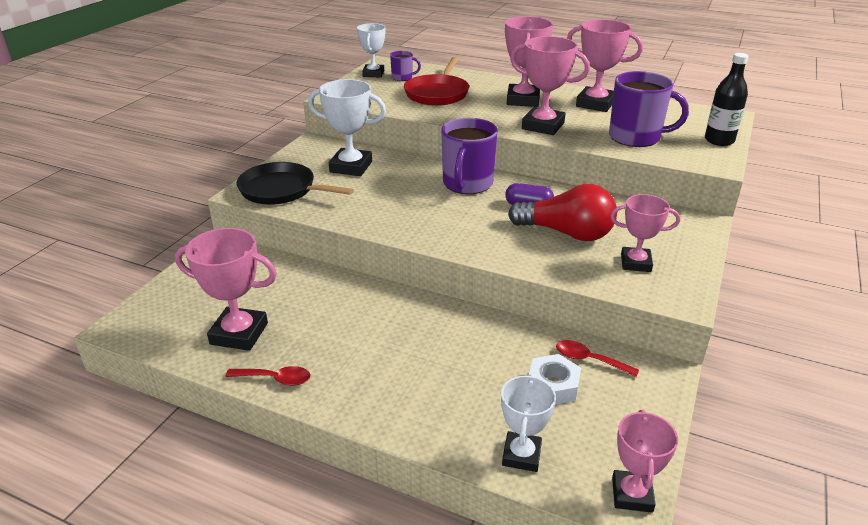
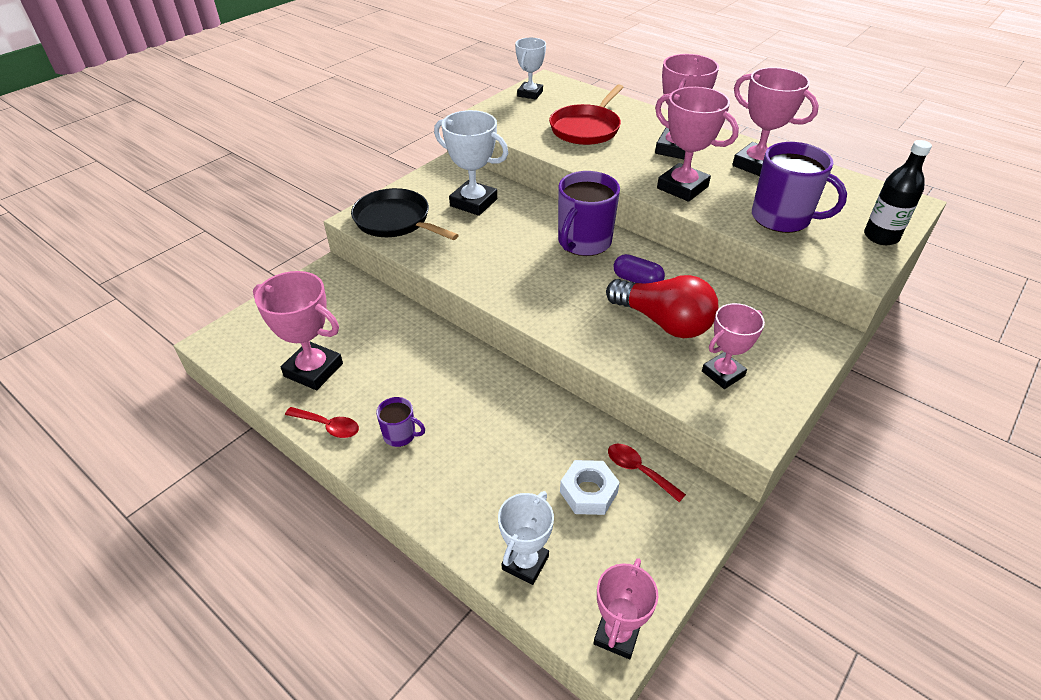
camera: 15 degrees right, 10 degrees up
purple mug [390,51,421,81] -> purple mug moved to [376,397,425,447]
pink trophy [610,194,680,272] -> pink trophy turned 60 degrees counterclockwise [702,303,765,389]

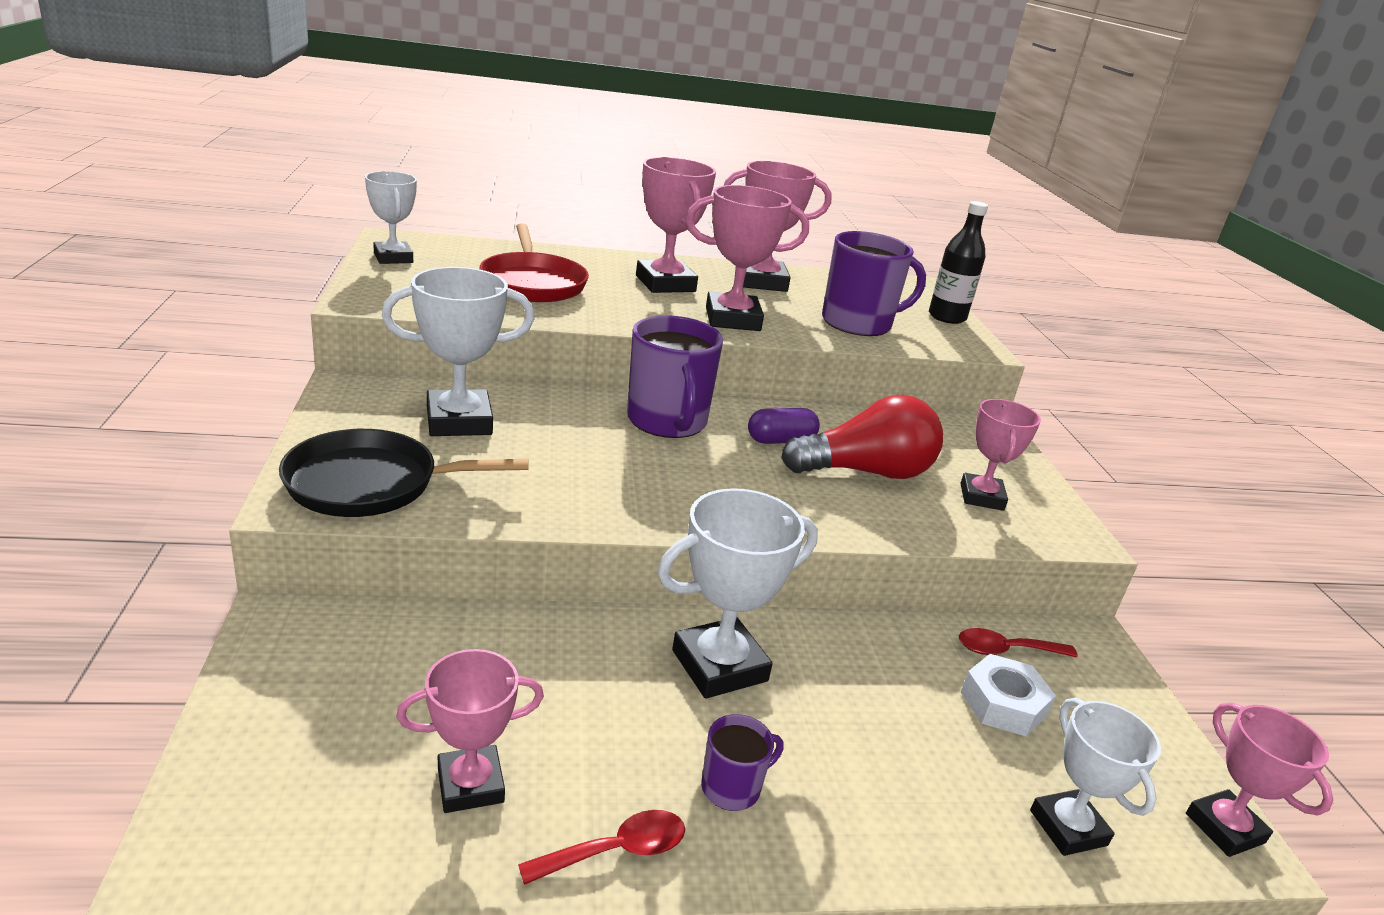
camera: 50 degrees left, 15 degrees down
pink trophy [253,271,343,390] -> pink trophy [396,649,544,813], size x0.66
none -> white trophy [658,488,818,699]

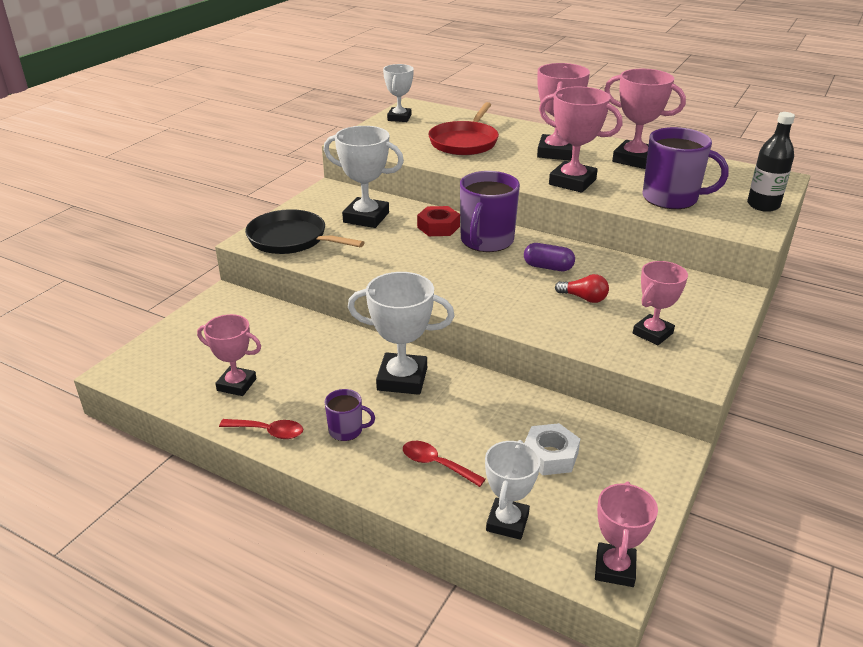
camera: 40 degrees right, 5 degrees up
red light bulb [781,394,943,479] -> red light bulb [555,274,609,303], size x0.48
red spoon [959,628,1078,657] -> red spoon moved to [403,441,485,487]
none -> red nut [417,206,460,236]

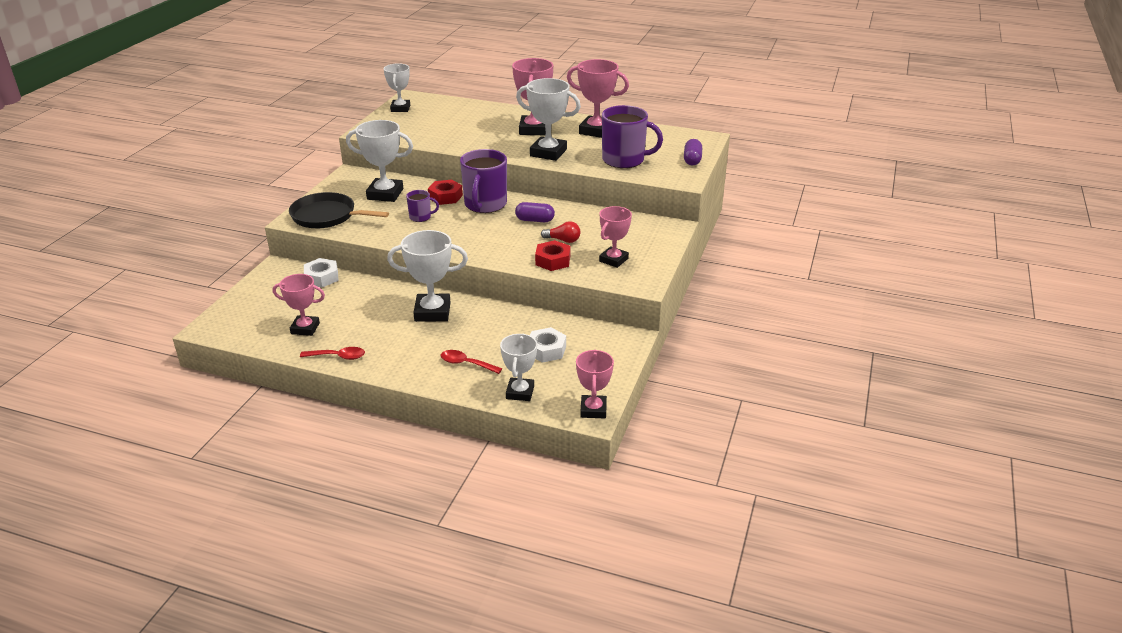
camera: 10 degrees left, 0 degrees up
purple mug [324,389,375,441] -> purple mug moved to [406,190,439,222]
red pan [428,102,499,155] -> none
pink trophy [539,87,622,193] -> white trophy [516,78,581,161]
black bottle [747,112,795,212] -> purple capsule [684,139,702,165]
none -> white nut [304,258,339,288]
none -> red nut [535,240,570,271]

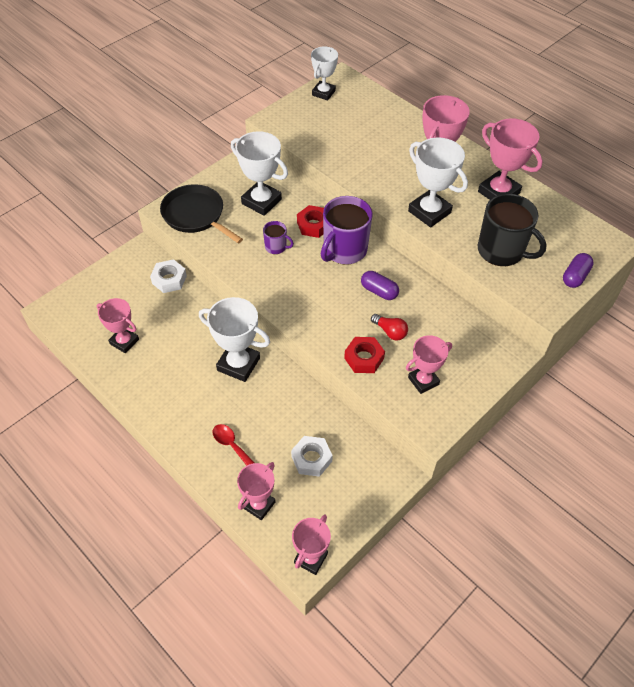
camera: 25 degrees right, 20 degrees up
red spoon [300,347,365,360] -> none
white trophy [500,334,537,401] -> pink trophy [237,462,275,520]
purple mug [602,105,663,168] -> black mug [478,194,547,266]

